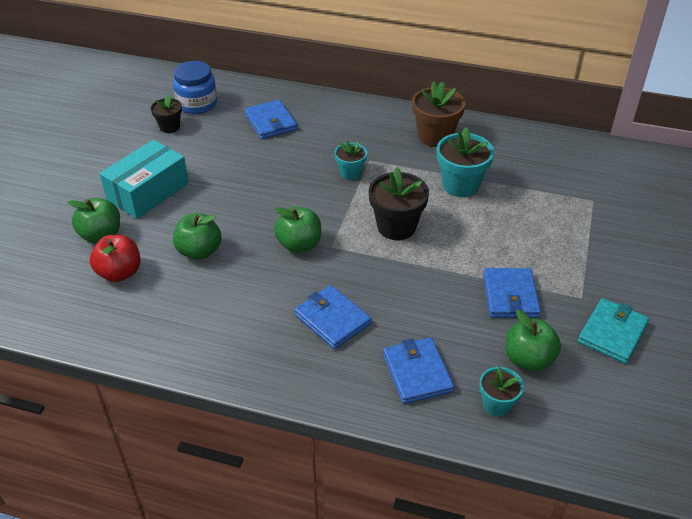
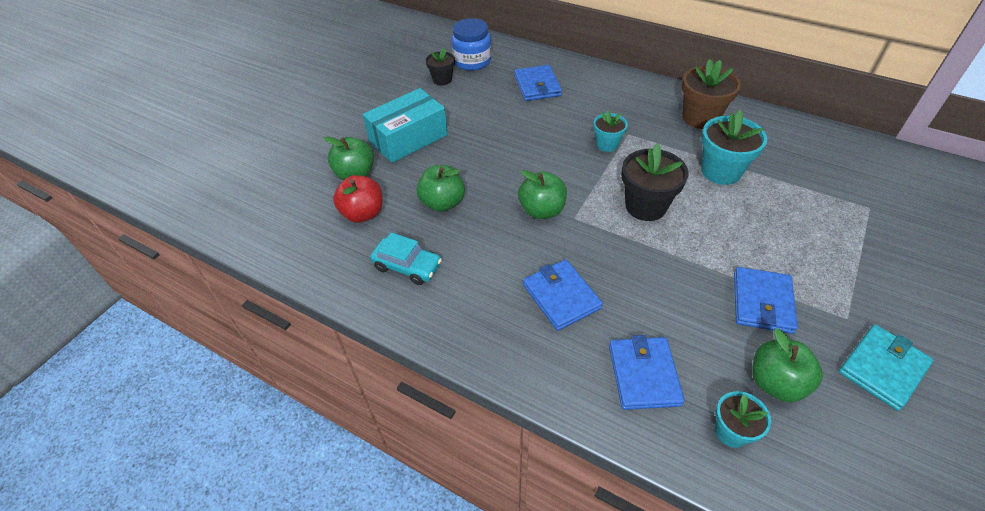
camera: 15 degrees right, 5 degrees up
none -> turquoise car [370,232,442,285]

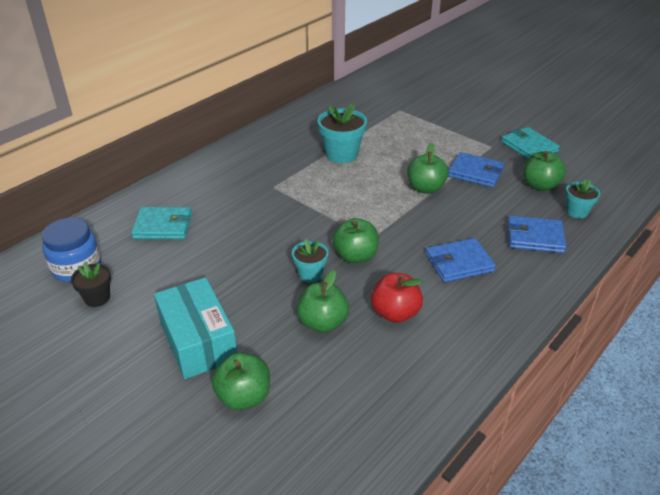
camera: 80 degrees left, 10 degrees down
red apple [333,175,383,223] -> red apple moved to [371,273,423,323]
turquoise car [370,232,442,285] -> none
blue wallet [514,65,562,101] -> turquoise wallet [131,207,192,239]
turquoise flower pot [593,110,628,152] -> turquoise flower pot moved to [292,239,328,282]
black flower pot [621,143,689,221] -> none
brown flower pot [682,59,741,129] -> none
none -> green apple [407,143,448,194]

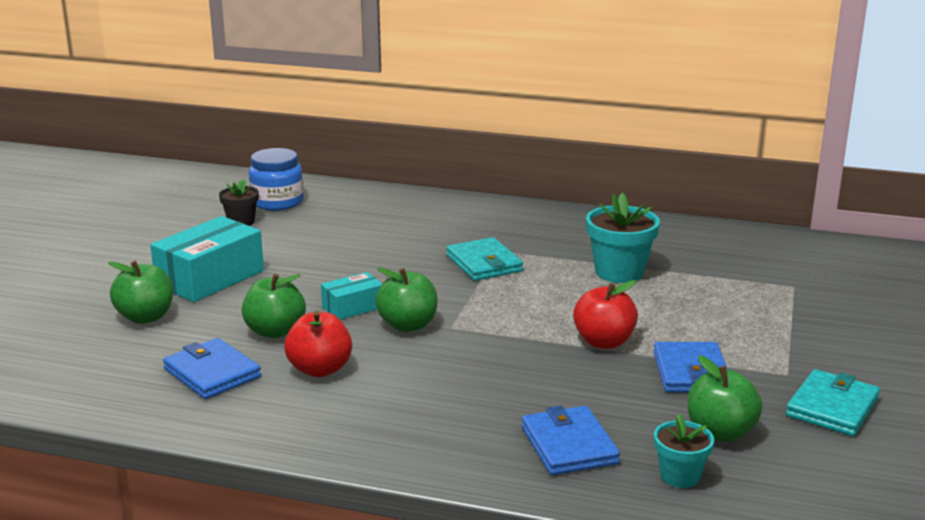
camera: 65 degrees right, 15 degrees down
turquoise wallet [131,207,192,239] -> turquoise wallet moved to [446,237,523,281]
turquoise flower pot [292,239,328,282] -> turquoise box [321,272,382,320]
green apple [407,143,448,194] -> red apple [573,280,638,349]
blue wallet [426,238,496,282] -> blue wallet moved to [163,338,261,399]

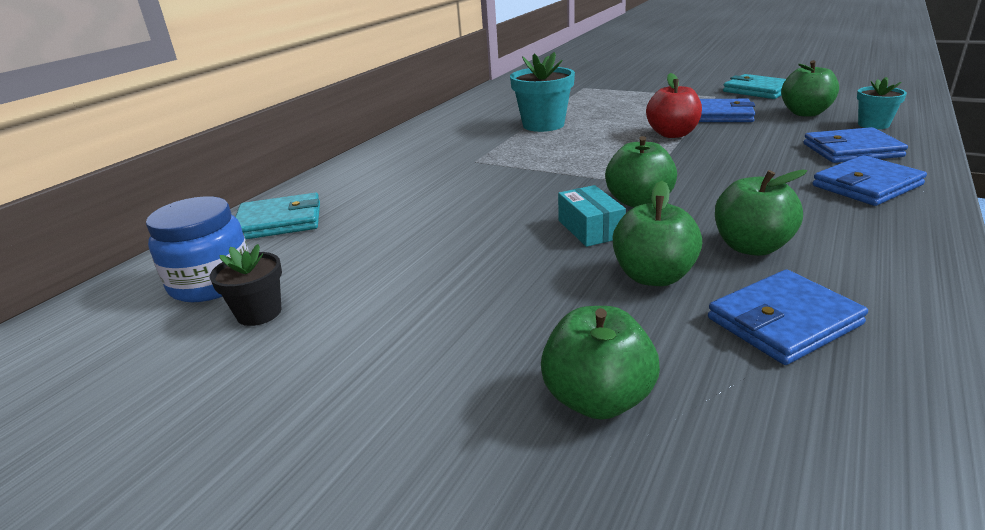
camera: 75 degrees left, 5 degrees up
turquoise box [150,216,264,302] -> none
red apple [284,311,352,377] -> green apple [715,170,807,256]
turquoise wallet [446,237,523,281] -> turquoise wallet moved to [235,193,320,240]
none -> blue wallet [812,155,927,206]

